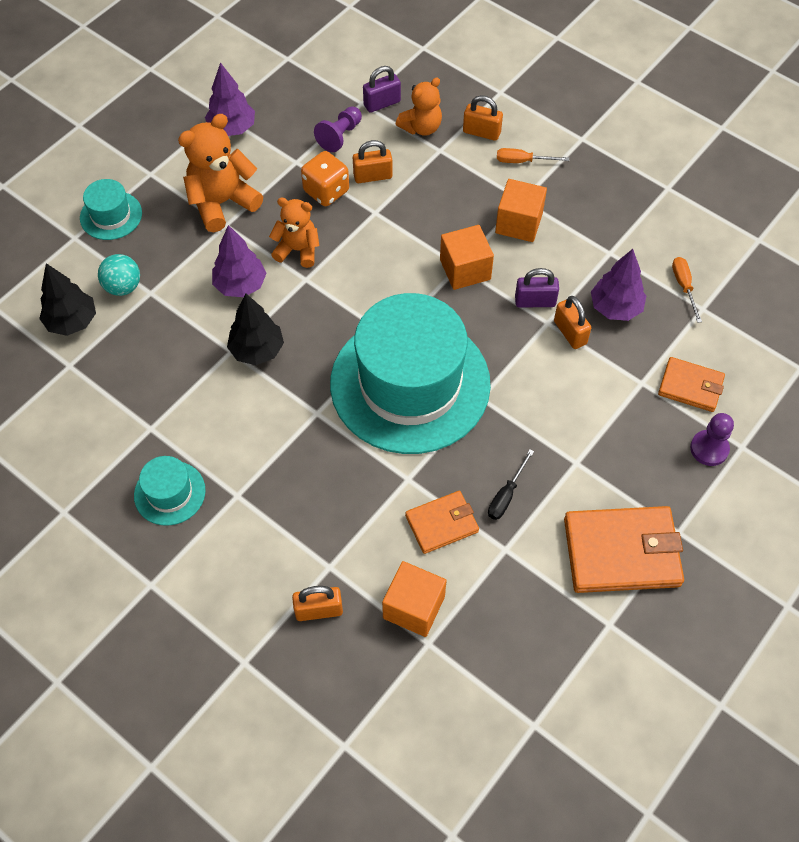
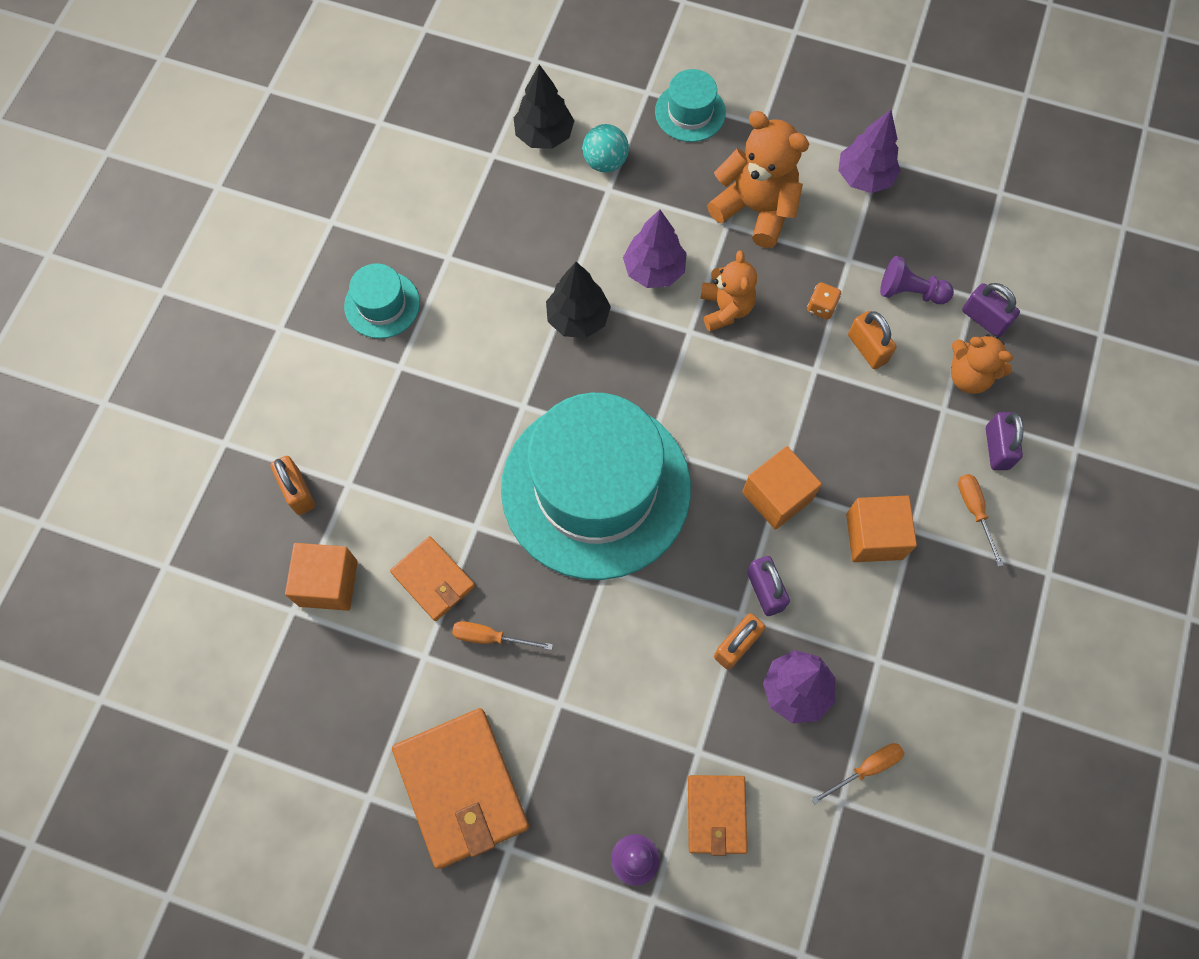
camera: 70 degrees right, 10 degrees up
orange dice [301,151,349,206] -> orange dice [807,282,841,320], size x0.57
orange padlock [463,95,503,141] -> purple padlock [986,412,1024,470]
black screwdriver [488,449,534,520] -> orange screwdriver [452,621,553,650]

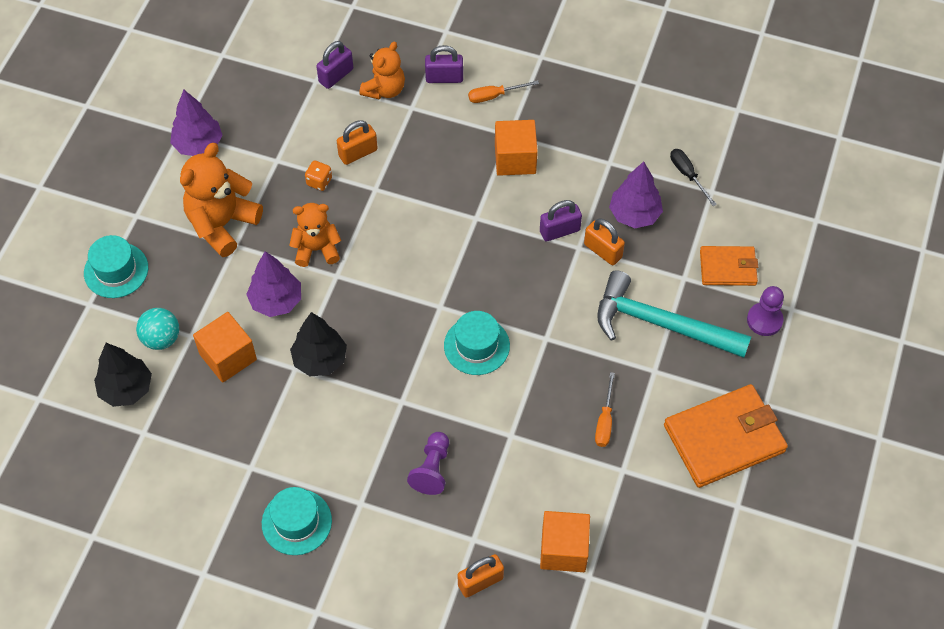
camera: 90 degrees left, 10 degrees down
orange wallet [390,536,475,621] -> none
turquoise hat [501,393,691,580] -> turquoise hat [444,311,510,375], size x0.42
orange cube [742,446,822,530] -> orange cube moved to [193,312,257,383]
orange screwdriver [812,743,904,804] -> black screwdriver [670,149,717,206]
purple pawn [880,256,954,304] -> purple pawn moved to [407,432,449,495]
none -> turquoise hammer [597,270,751,358]

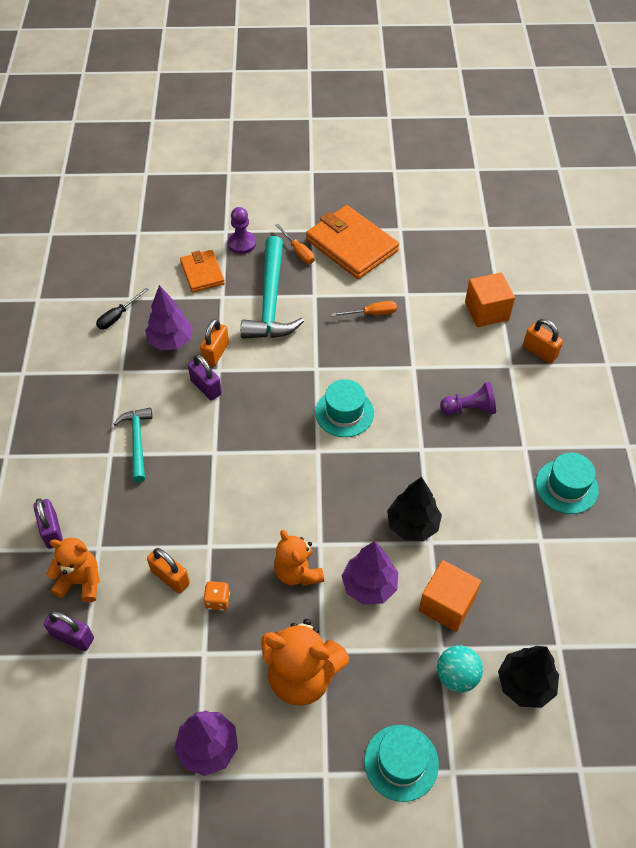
camera: 110 degrees left, 5 degrees down
orange screwdriver [468,80,539,103] -> orange screwdriver moved to [275,224,314,264]
orange cube [495,120,538,176] -> turquoise hammer [114,408,153,482]

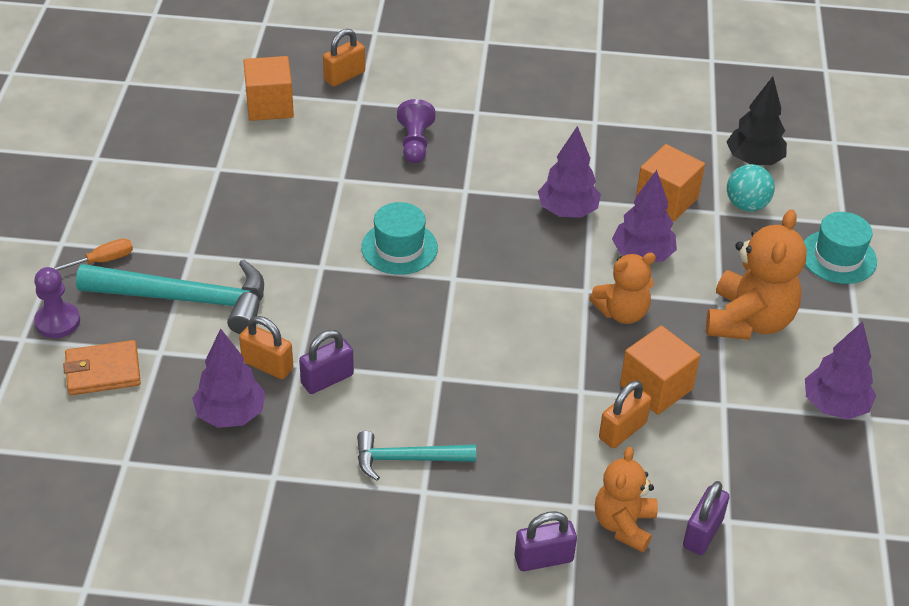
camera: 85 degrees left, 10 degrees down
black screwdriver [96,288,149,329] -> none
orange dice [203,581,230,611] -> orange cube [620,325,700,415]
orange wallet [306,205,399,279] -> none
orange screwdriver [331,301,397,316] -> none
black tree [387,477,442,541] -> purple tree [538,126,601,218]
turquoise hat [536,453,599,514] -> none

